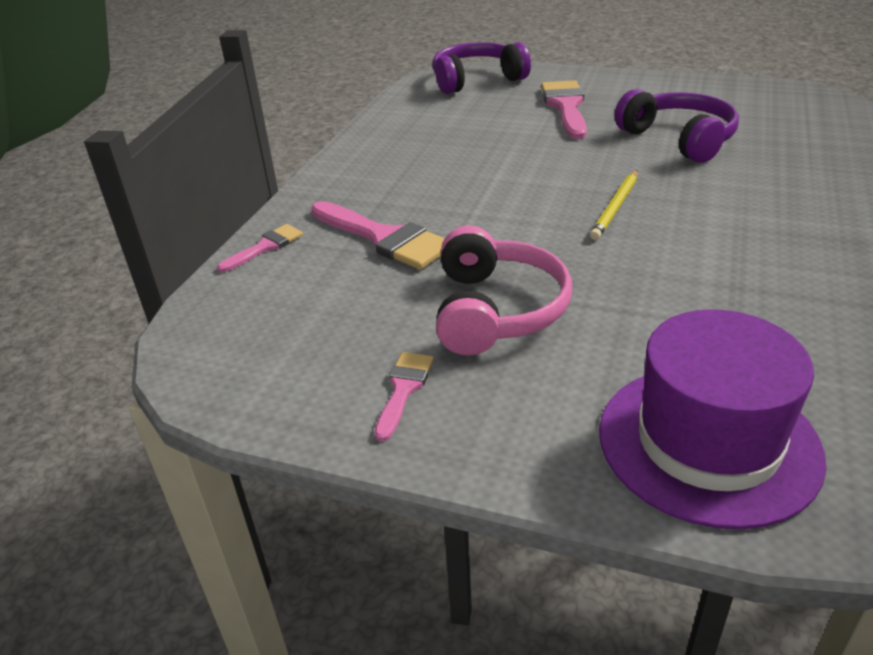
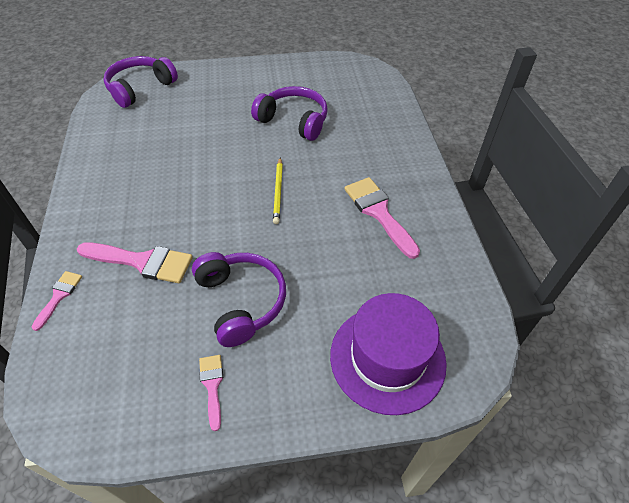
camera: 30 degrees left, 15 degrees up
pink headphones [436,225,572,355] -> purple headphones [192,252,286,347]
pink brush [541,80,587,139] -> pink brush moved to [344,177,420,259]

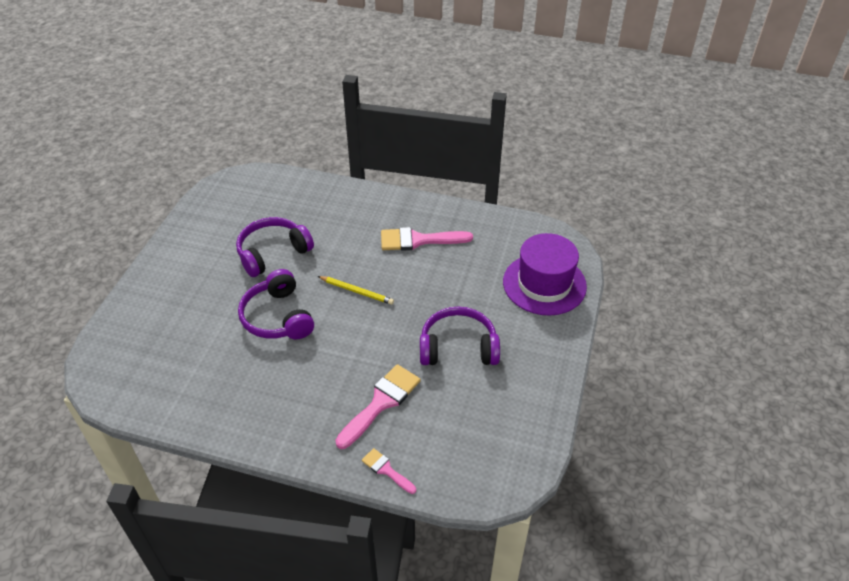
camera: 65 degrees left, 5 degrees down
purple headphones [103,56,178,108] -> purple headphones moved to [238,269,314,339]
pink brush [199,355,223,431] -> none

